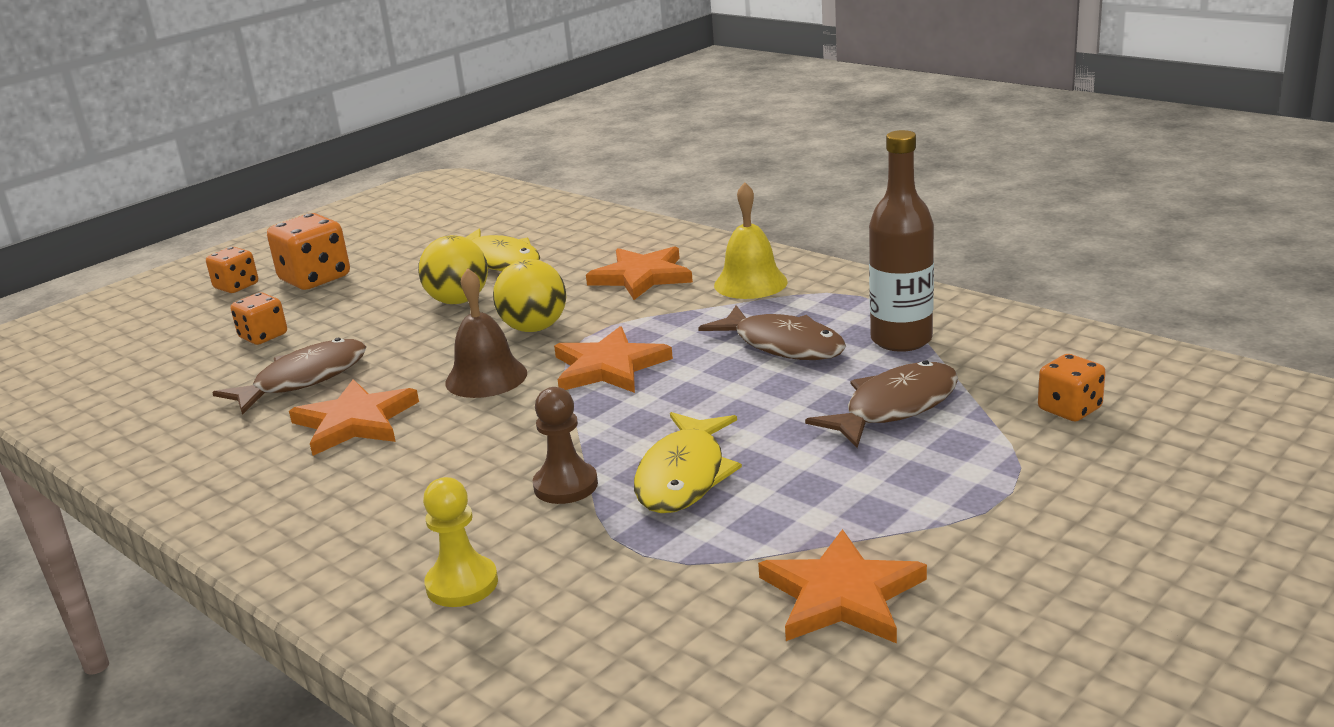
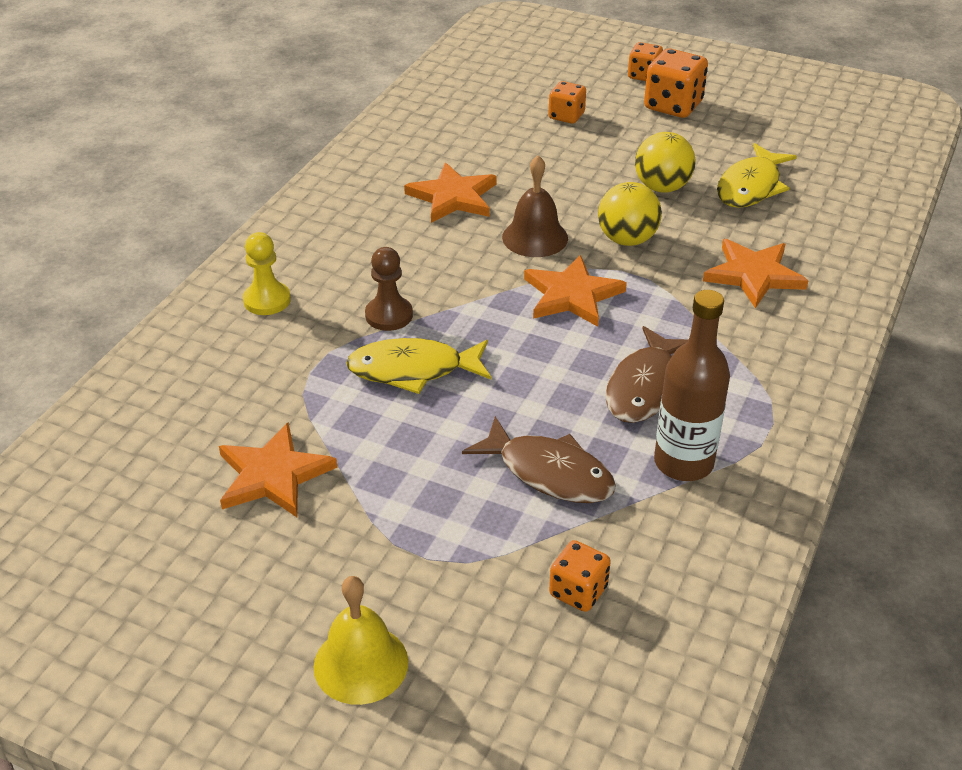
camera: 70 degrees right, 15 degrees up
brown fish [212,338,366,415] -> none
yellow bell [714,182,788,299] -> yellow bell moved to [313,576,408,705]

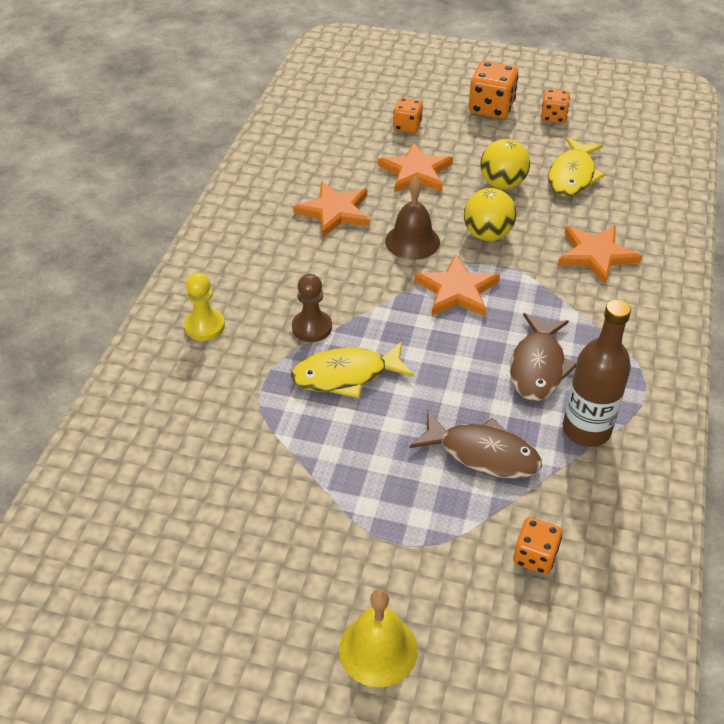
camera: 10 degrees left, 5 degrees up
orange star [219,423,337,517] -> orange star moved to [378,143,453,192]
orange dice [628,42,663,81] -> orange dice moved to [541,89,570,123]

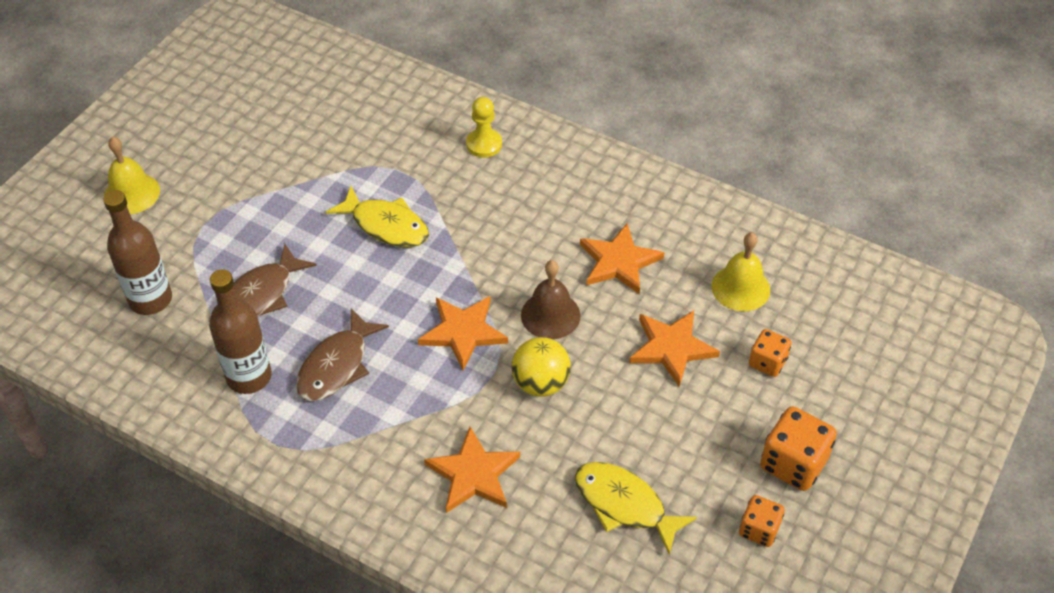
camera: 105 degrees right, 5 degrees up
yellow fish [291,341,414,398] -> yellow fish turned 120 degrees clockwise [326,186,429,247]
brown pawn [292,274,332,342] -> none
yellow ball [480,139,530,189] -> none
brown fish [510,313,576,401] -> brown fish turned 90 degrees counterclockwise [296,308,389,401]
orange dice [513,517,562,574] -> brown bottle [103,190,172,315]
none -> yellow bell [712,233,770,311]

